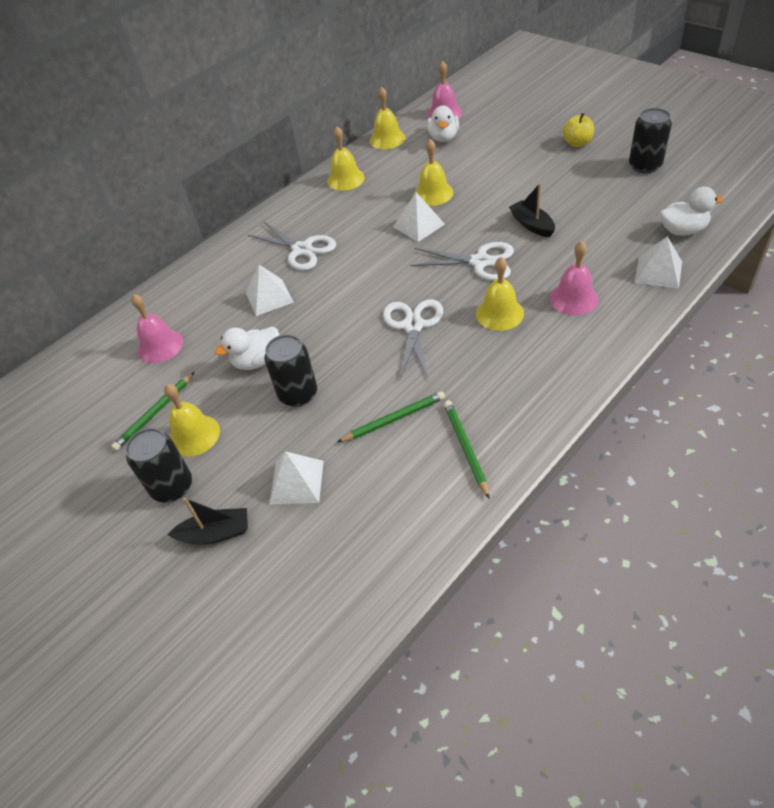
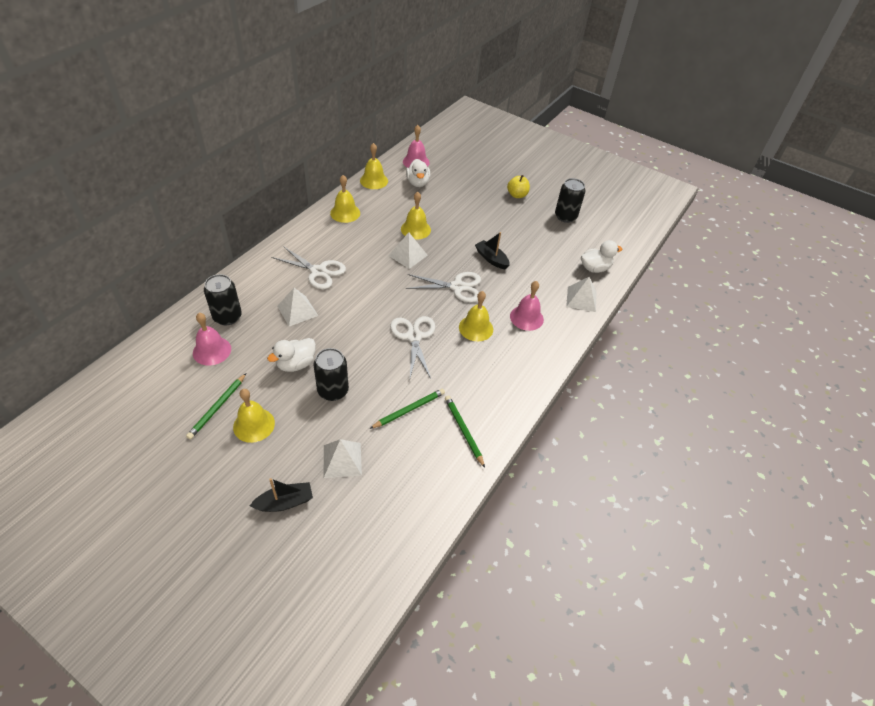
camera: 20 degrees left, 0 degrees up
black can [125,428,192,502] -> black can moved to [204,274,242,325]

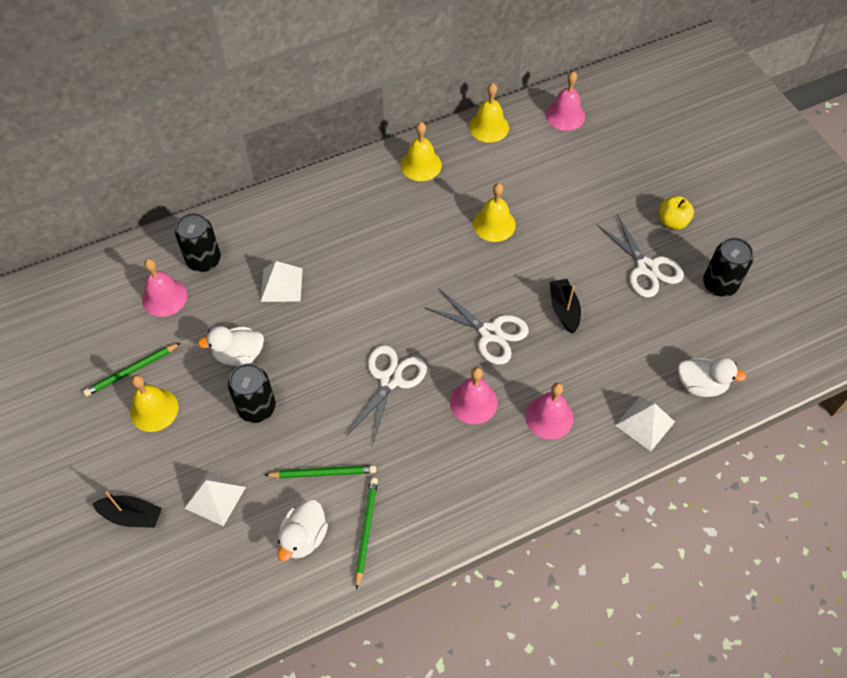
camera: 35 degrees right, 10 degrees up
white scissors [271,246,346,289] -> white scissors moved to [596,214,684,297]
white pyramid [388,233,428,269] -> none
white duck [406,159,430,187] -> white duck moved to [278,499,328,561]
yellow bell [459,291,493,341] -> pink bell [450,367,498,424]

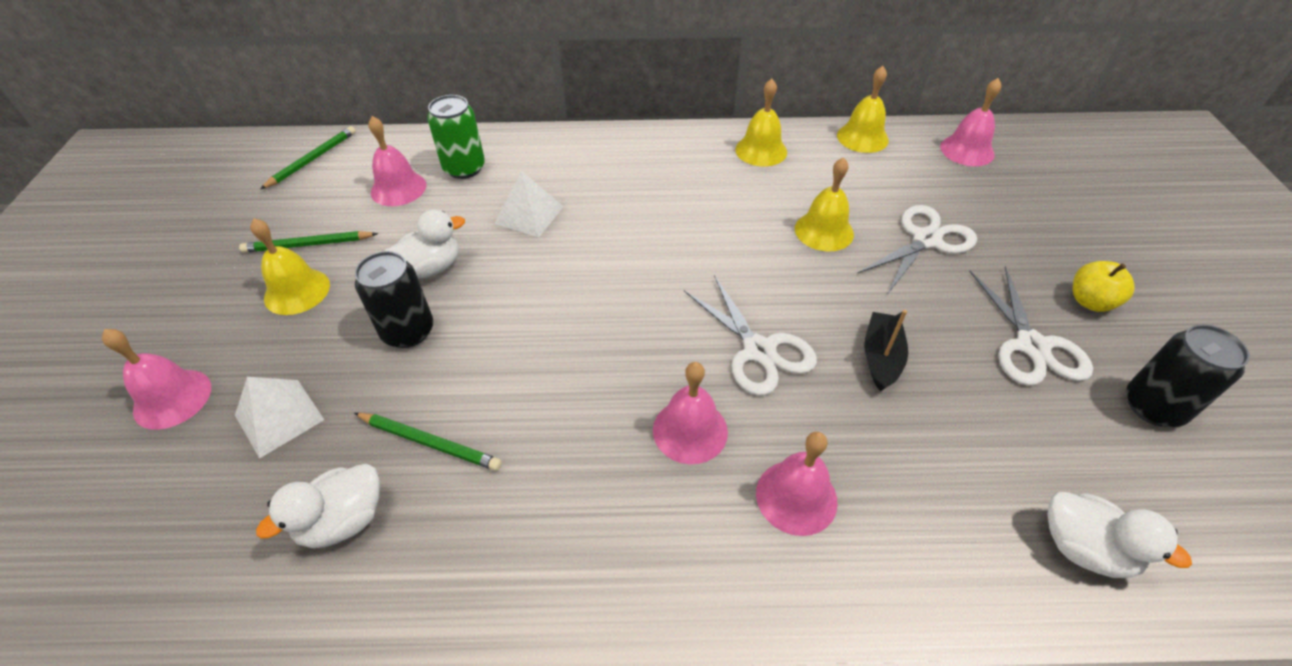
camera: 25 degrees right, 10 degrees down
black boat [92,492,162,528] -> pink bell [102,329,211,430]
black can [175,213,221,272] -> green can [427,95,485,179]
white duck [198,326,264,366] -> white duck turned 135 degrees clockwise [385,209,465,278]
white scissors [346,345,427,447] -> white scissors moved to [857,205,977,293]
green pencil [355,478,378,590] -> green pencil moved to [260,126,356,189]
white pyramid [615,397,675,451] -> none

